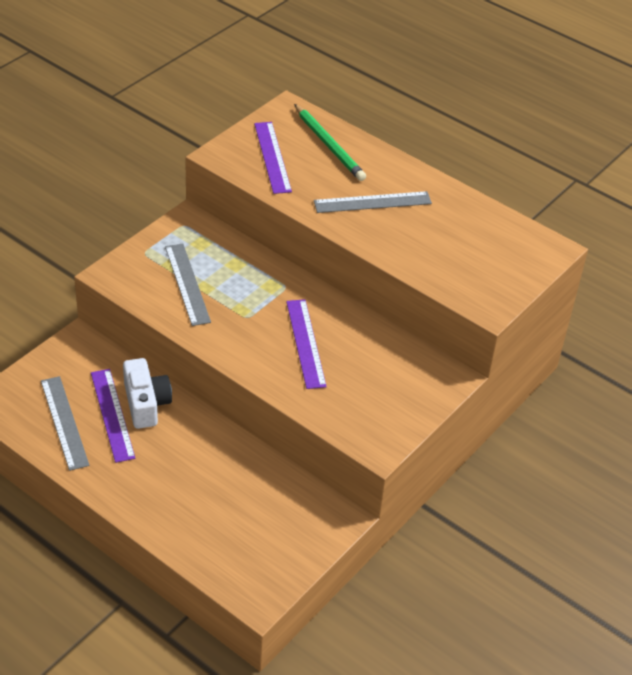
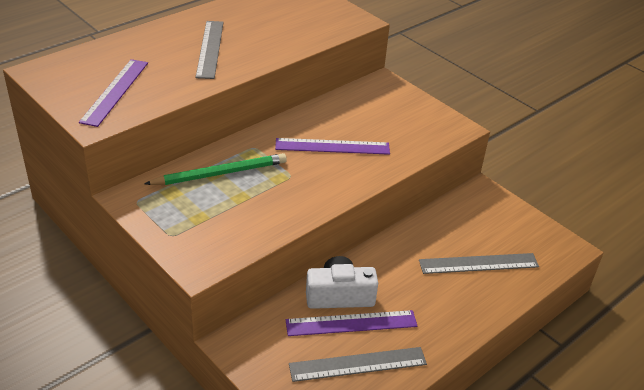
camera: 80 degrees left, 5 degrees down
grey ruler [165,243,211,326] -> grey ruler moved to [419,253,539,274]
purple ruler [254,122,292,194] -> purple ruler turned 75 degrees counterclockwise [79,59,148,127]
green pencil [294,104,366,181] -> green pencil moved to [144,153,287,185]

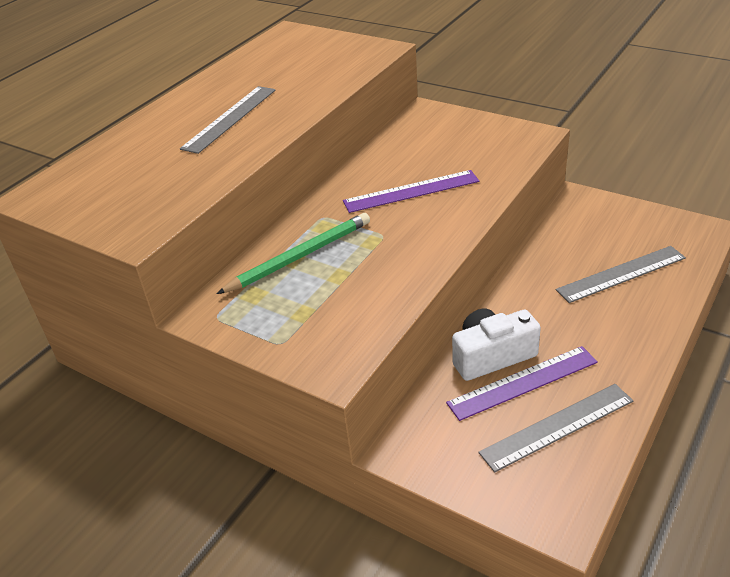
camera: 10 degrees left, 0 degrees up
purple ruler [79,59,148,127] -> none
grey ruler [196,21,224,79] -> grey ruler turned 45 degrees clockwise [180,86,276,154]

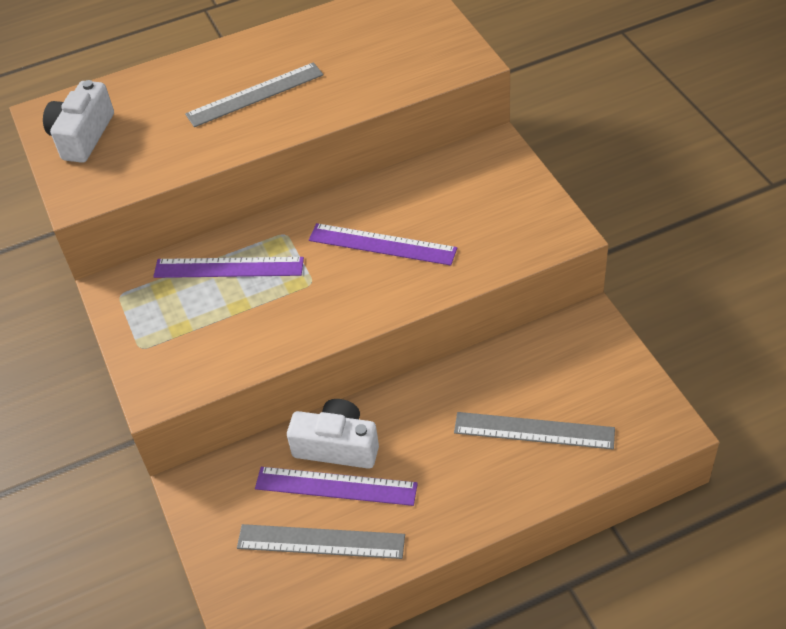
camera: 35 degrees right, 10 degrees up
green pencil [217,213,370,294] -> purple ruler [153,257,304,278]
none -> white camera [43,80,114,163]

